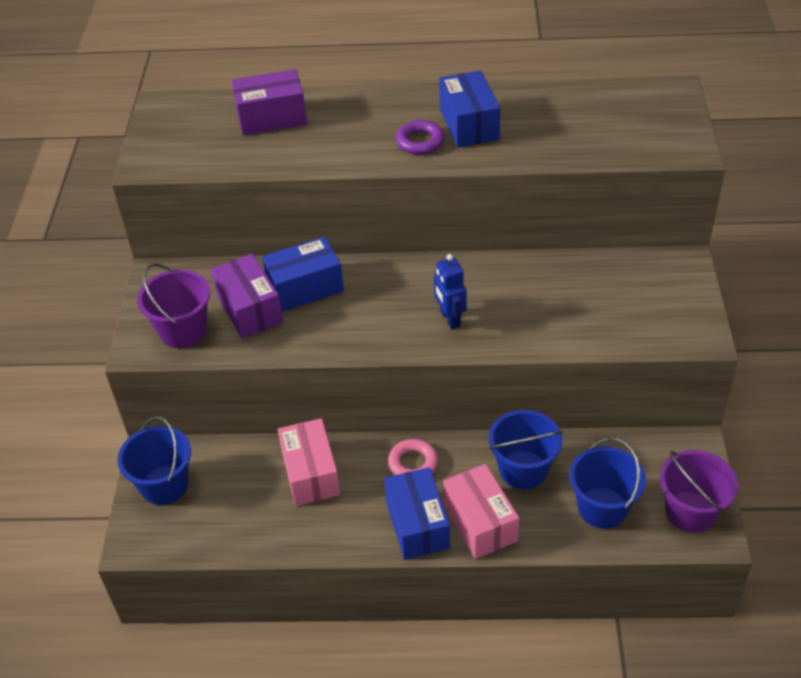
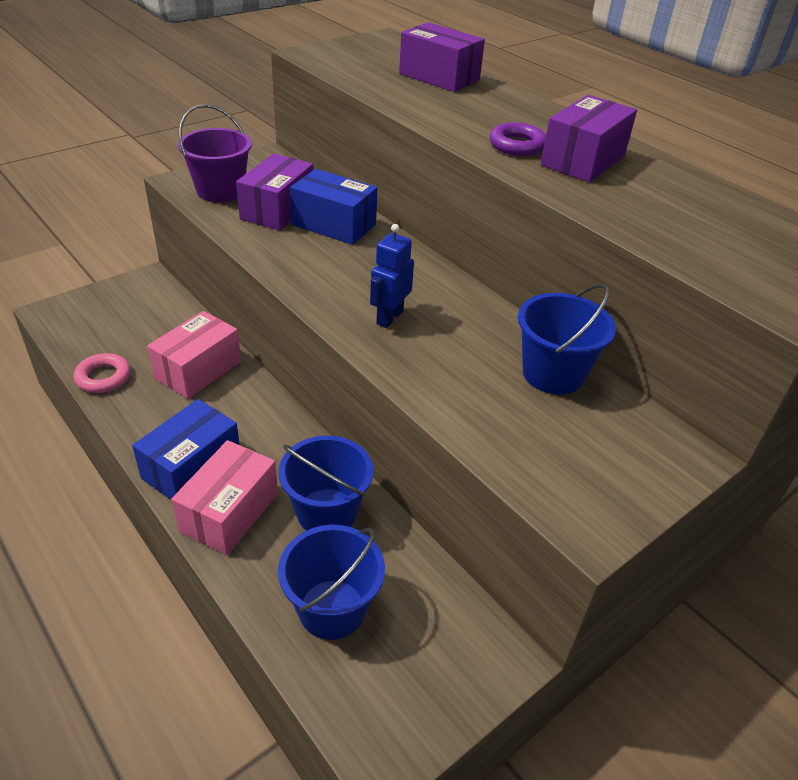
camera: 45 degrees right, 5 degrees down
blue bucket [117,416,191,505] -> blue bucket moved to [518,284,616,395]
pink ring [388,439,438,475] -> pink ring moved to [74,353,130,393]
blue box [439,70,500,147] -> purple box [541,95,637,183]
purple bucket [660,450,738,533] -> none

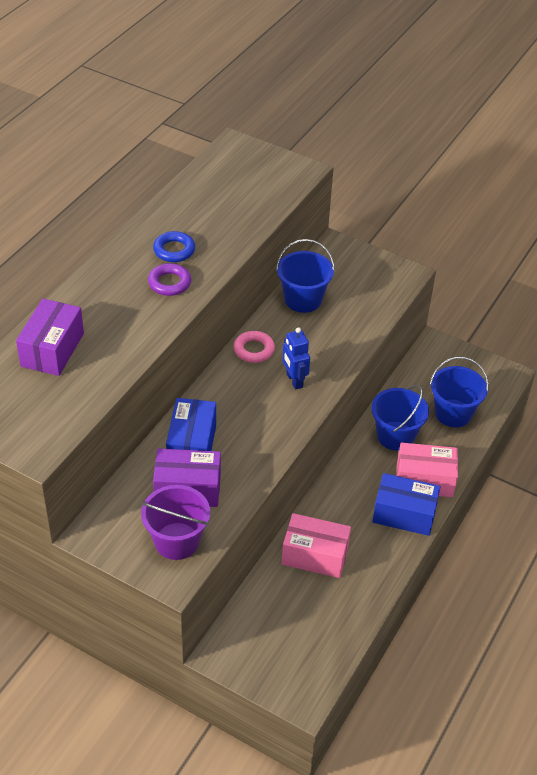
camera: 110 degrees left, 5 degrees up
pink ring [74,353,130,393] -> pink ring moved to [234,331,275,363]
blue robot [370,224,414,328] -> blue robot turned 60 degrees clockwise [282,327,310,390]
purple box [541,95,637,183] -> blue ring [153,231,195,262]

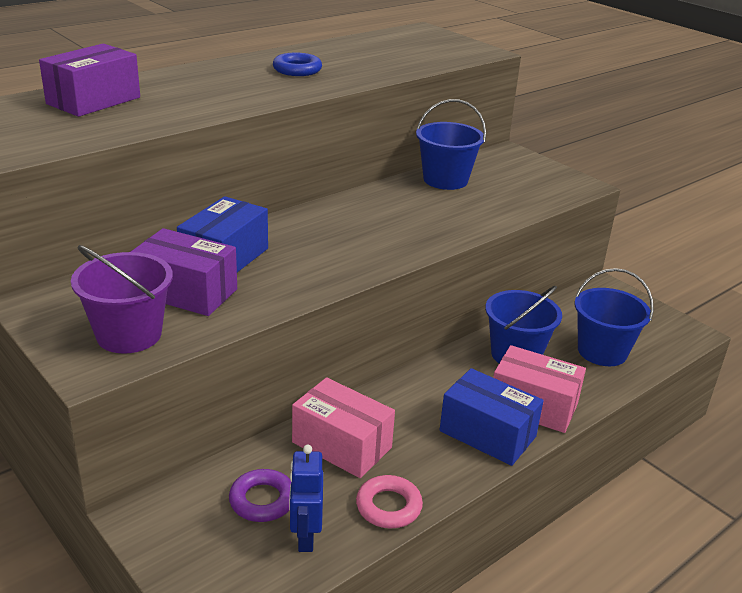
camera: 20 degrees right, 15 degrees down
purple ring [148,263,191,296] -> purple ring moved to [229,469,291,522]
pink ring [234,331,275,363] -> pink ring moved to [356,475,423,528]
blue robot [282,327,310,390] -> blue robot moved to [289,445,323,552]

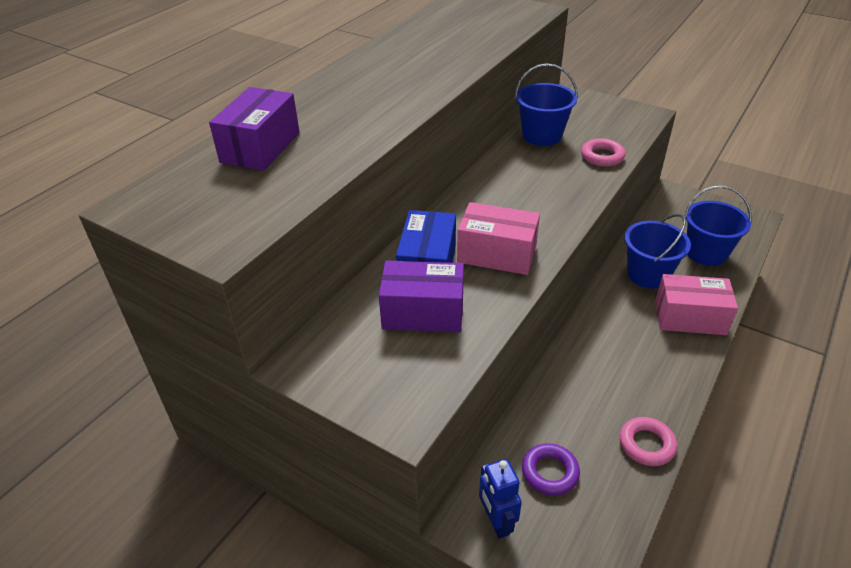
camera: 15 degrees left, 10 degrees up
purple bucket [71,245,173,354] -> none
blue ring [273,53,322,76] -> none
blue robot [289,445,323,552] -> blue robot moved to [479,459,522,539]
pink box [292,377,395,478] -> pink box moved to [457,202,540,275]
blue box [440,368,544,466] -> none
none -> pink ring [581,138,625,167]

